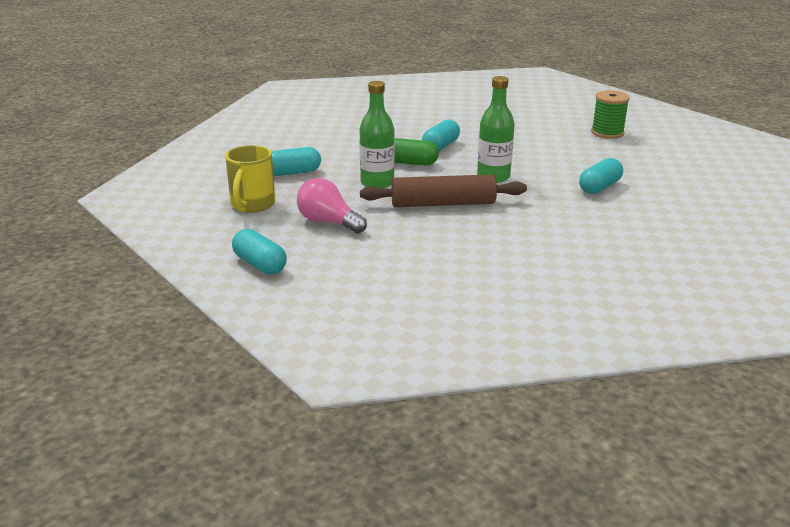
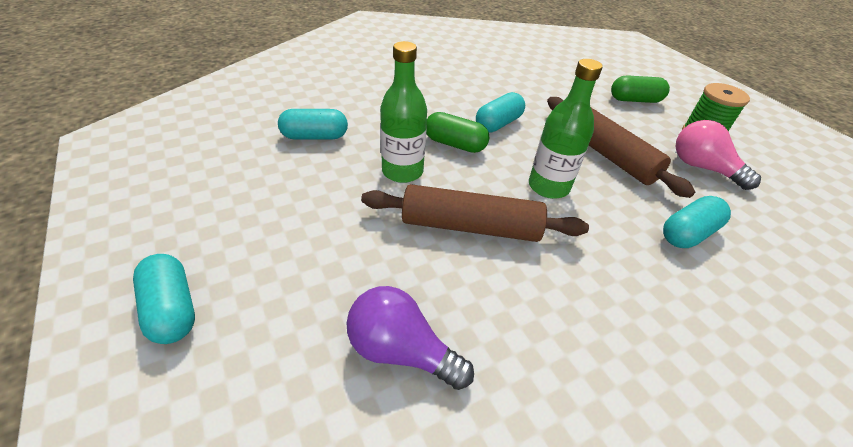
camera: 10 degrees right, 15 degrees up
yellow mug [225,145,275,213] -> none
pink light bulb [297,178,367,234] -> pink light bulb moved to [675,120,761,190]
none -> purple light bulb [347,286,474,390]
none -> brown rolling pin [547,97,695,198]
none -> green capsule [611,76,670,103]

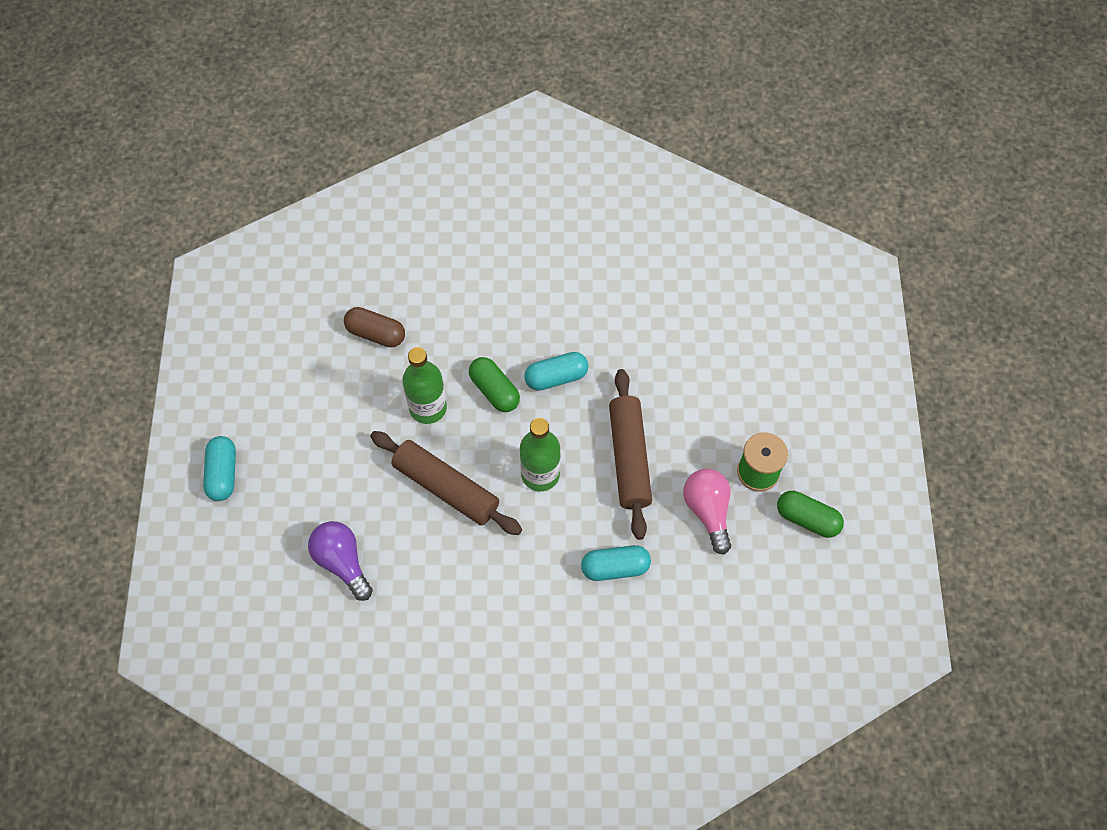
camera: 30 degrees right, 20 degrees up
turquoise capsule [278,109,348,140] -> brown capsule [344,307,405,347]
green capsule [611,76,670,103] -> green capsule moved to [777,491,844,538]

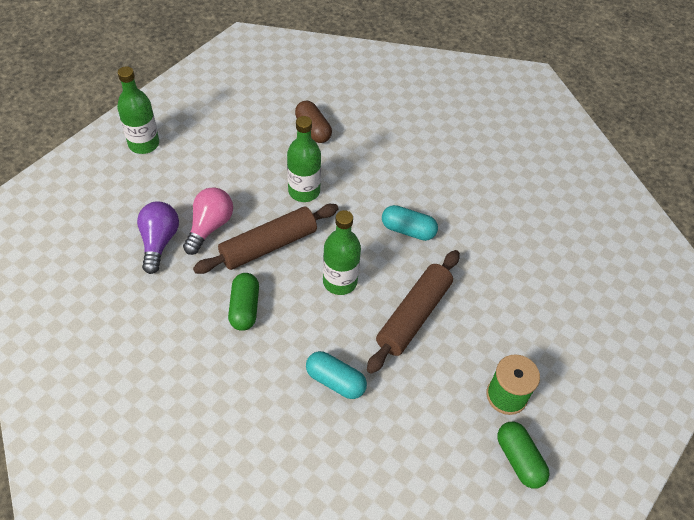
camera: 35 degrees right, 10 degrees down
turquoise capsule [203,436,236,501] -> green bottle [117,66,159,154]
brown rolling pin [370,431,522,535] -> brown rolling pin turned 75 degrees clockwise [193,204,339,274]
green capsule [469,357,520,412] -> green capsule moved to [228,273,259,331]
pink light bulb [683,469,731,555] -> pink light bulb moved to [183,187,233,255]

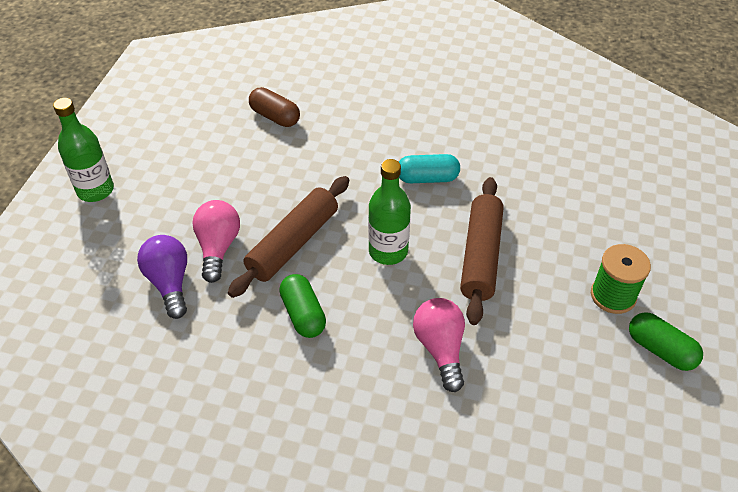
camera: 20 degrees left, 5 degrees down
green bottle [287,116,321,202] -> none
turquoise capsule [306,351,367,399] -> pink light bulb [413,298,465,392]

